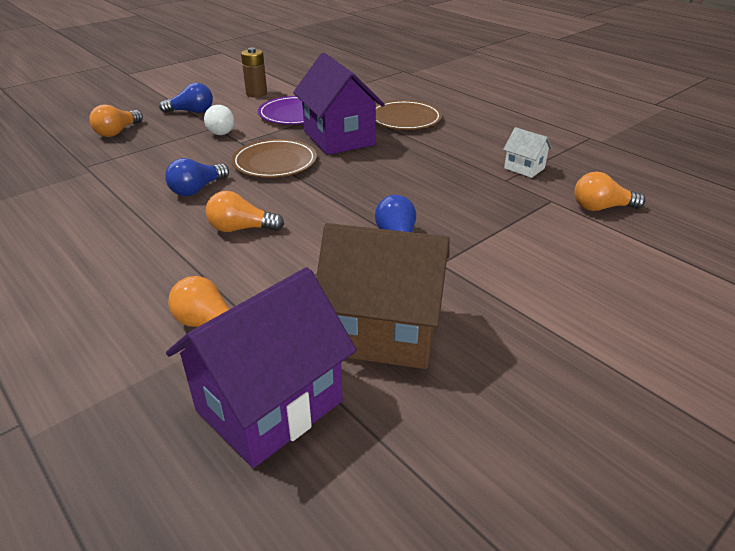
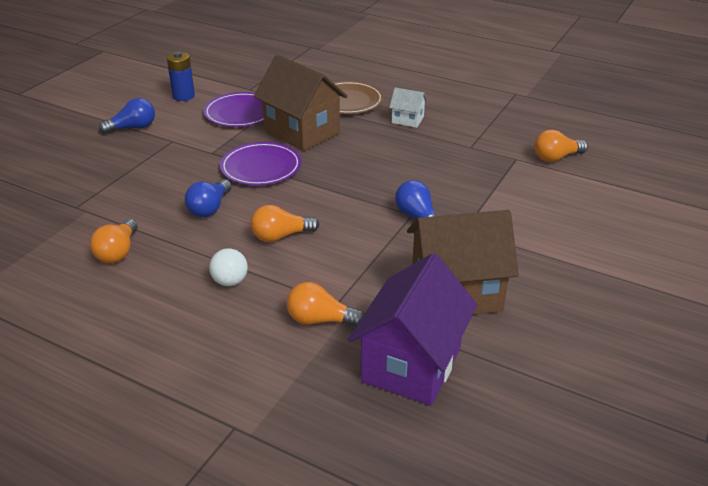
camera: 20 degrees left, 0 degrees up
orange light bulb [89,104,143,137] -> orange light bulb moved to [90,219,137,263]
white ball [204,105,234,135] -> white ball moved to [209,248,248,286]
brown plate [231,139,317,178] -> purple plate [220,142,301,186]
brown battery [241,47,267,97] -> blue battery [167,51,195,101]
purple house [293,53,385,155] -> brown house [254,55,348,151]
white house [503,127,552,178] -> white house moved to [389,87,428,128]

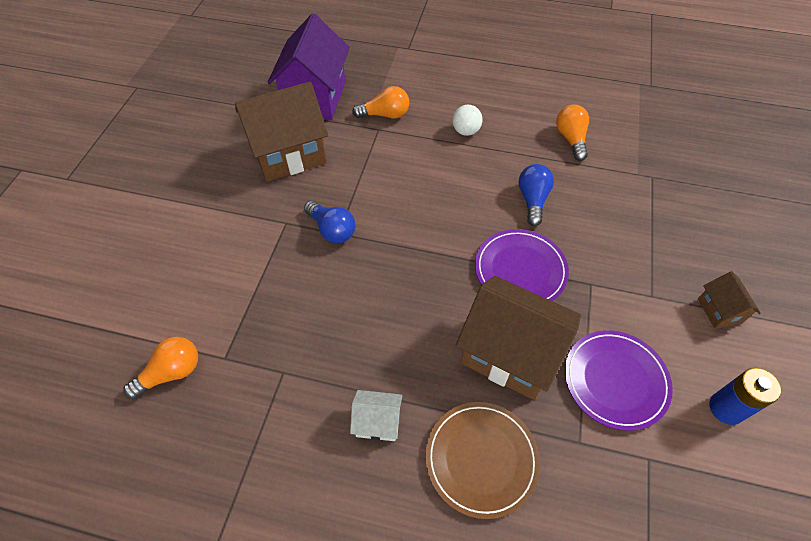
camera: 165 degrees right, 20 degrees up
blue light bulb [99,98,155,134] -> brown house [698,271,761,329]
orange light bulb [251,205,319,242] -> none

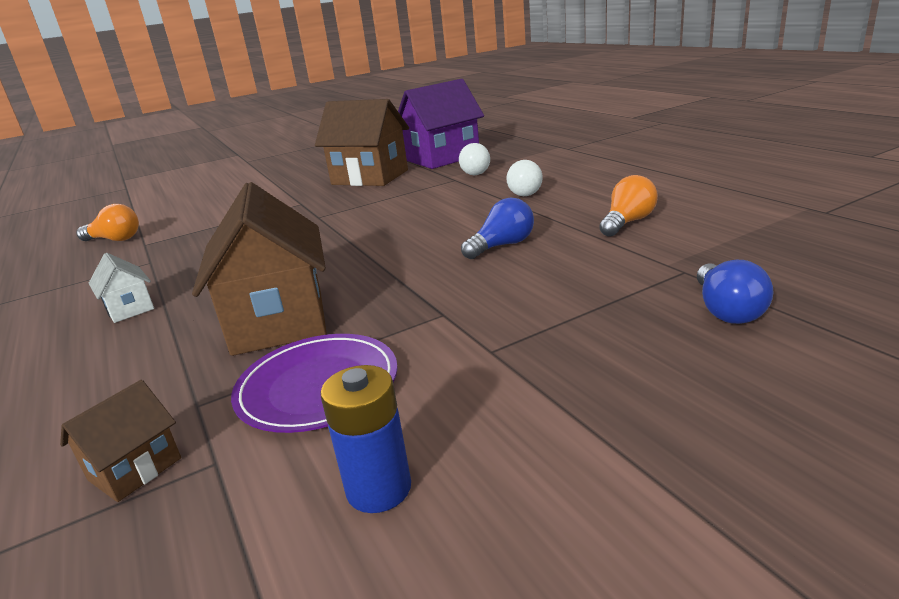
camera: 50 degrees right, 30 degrees down
blue light bulb [304,201,355,243] -> blue light bulb moved to [697,260,774,324]
orange light bulb [352,86,409,119] -> white ball [459,143,490,175]
brown plate [425,402,540,519] -> none
purple plate [475,229,569,301] -> none
brown house [698,271,761,329] -> brown house moved to [60,380,181,502]

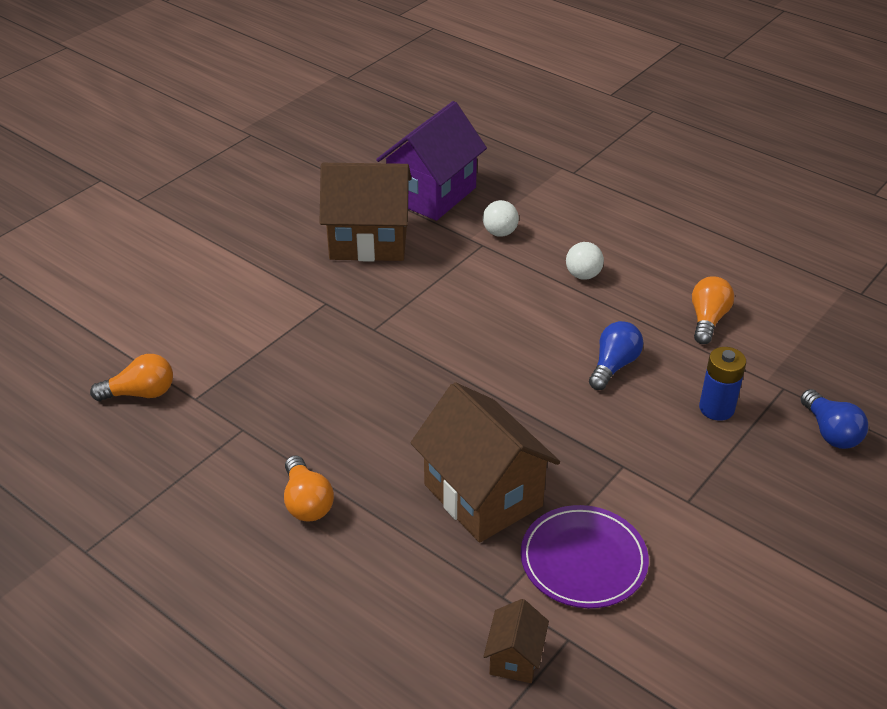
camera: 25 degrees left, 15 degrees up
white house [88,253,154,323] -> orange light bulb [284,455,334,521]
blue battery [320,365,411,513] -> blue battery moved to [699,347,746,421]

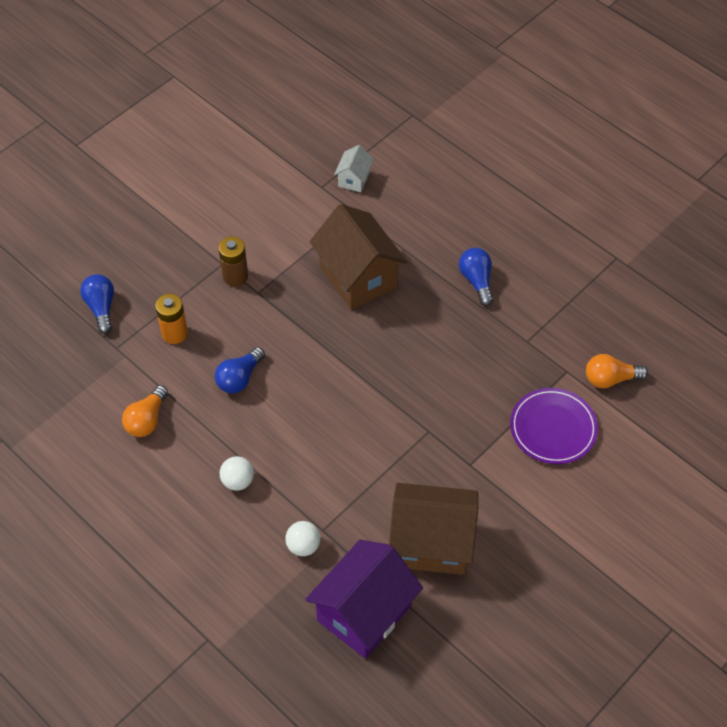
camera: 175 degrees left, 15 degrees up
orange light bulb [284,455,334,521] -> blue light bulb [459,248,493,306]
brown house [483,599,549,683] -> white house [334,145,374,192]
purple plate [521,505,649,608] -> purple plate moved to [510,388,598,464]
blue battery [699,347,746,421] -> orange battery [155,294,188,344]
none -> brown battery [218,236,248,287]

